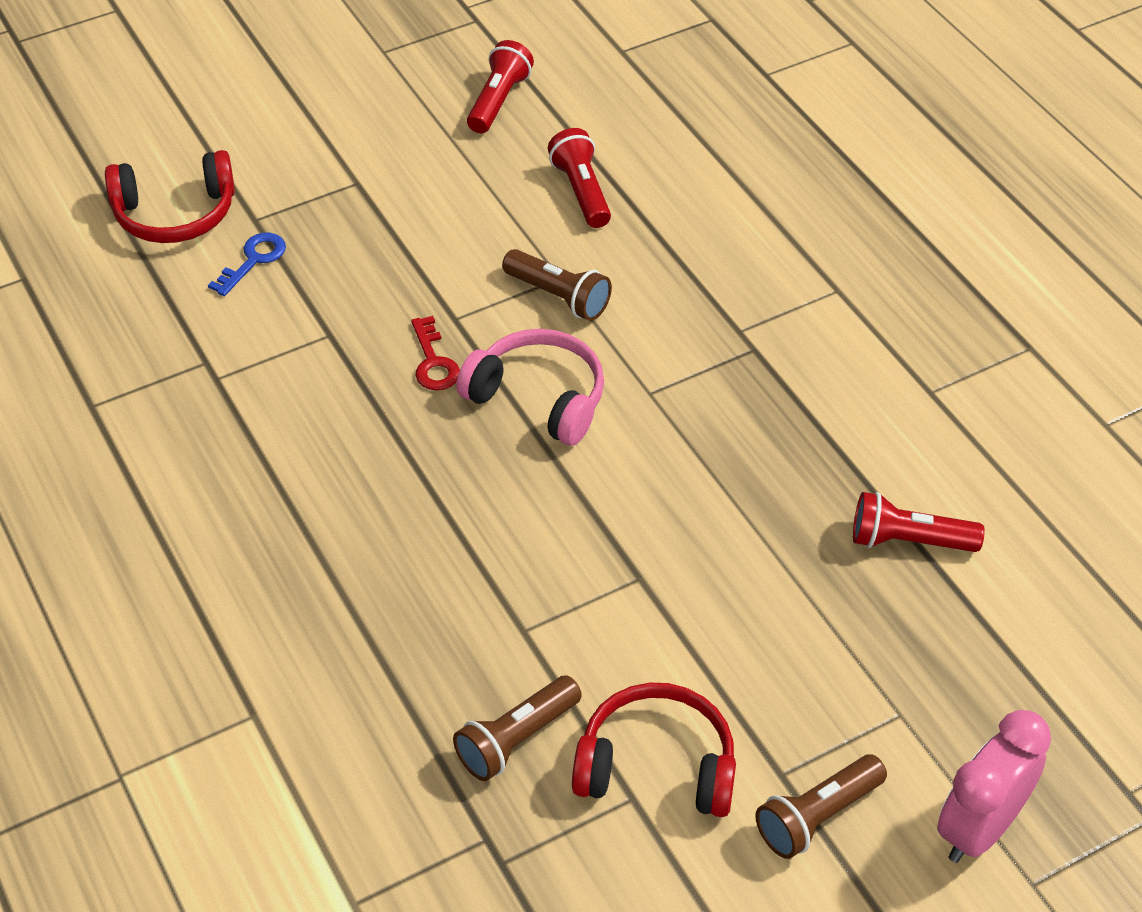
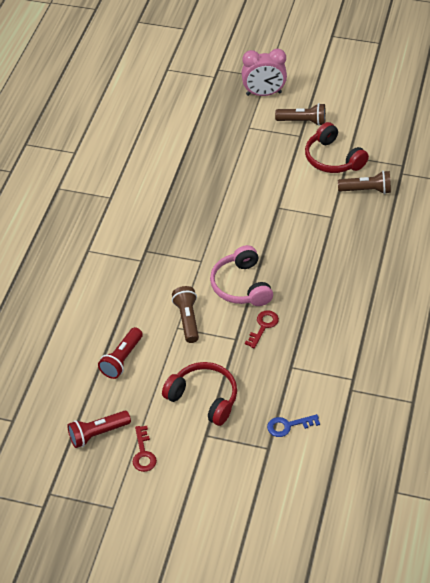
camera: 135 degrees left, 0 degrees up
red headphones [105,150,235,243] -> red headphones moved to [162,362,237,426]
red flashlight [853,492,985,552] -> none
none -> red key [133,426,157,472]

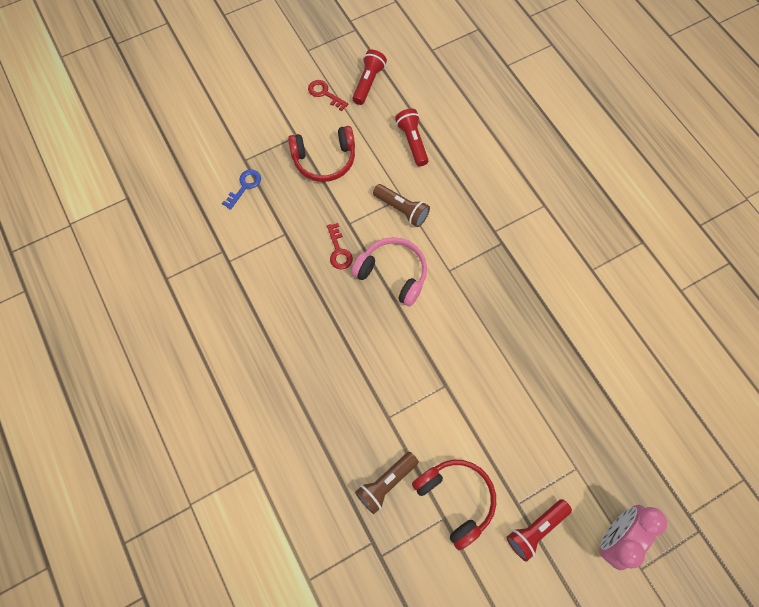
camera: 135 degrees right, 20 degrees up
brown flashlight [275,103,326,126] -> red flashlight [507,499,572,562]
red headphones [305,122,369,173] -> red headphones turned 45 degrees clockwise [412,460,496,550]

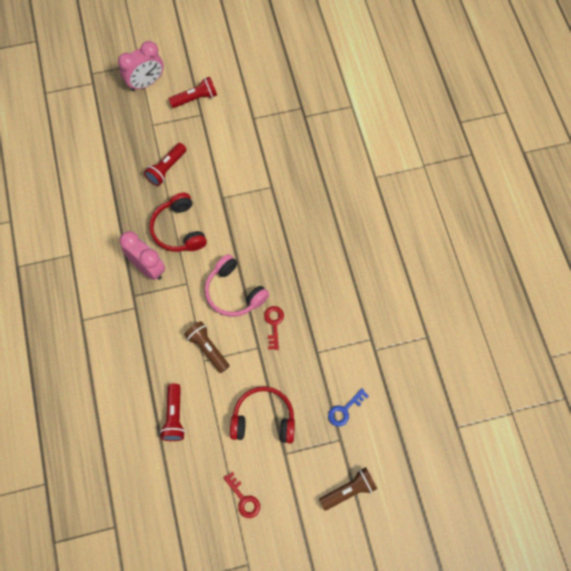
camera: 165 degrees left, 0 degrees up
red flashlight [352,50,387,105] -> red flashlight moved to [144,143,186,186]
brown flashlight [355,452,419,514] -> brown flashlight moved to [319,467,377,511]
red headphones [412,460,496,550] -> red headphones moved to [149,193,207,252]
none -> pink clock [120,231,165,280]

